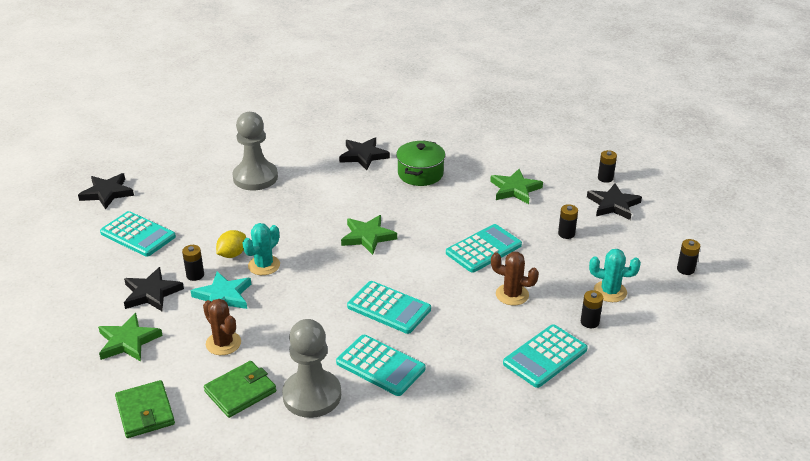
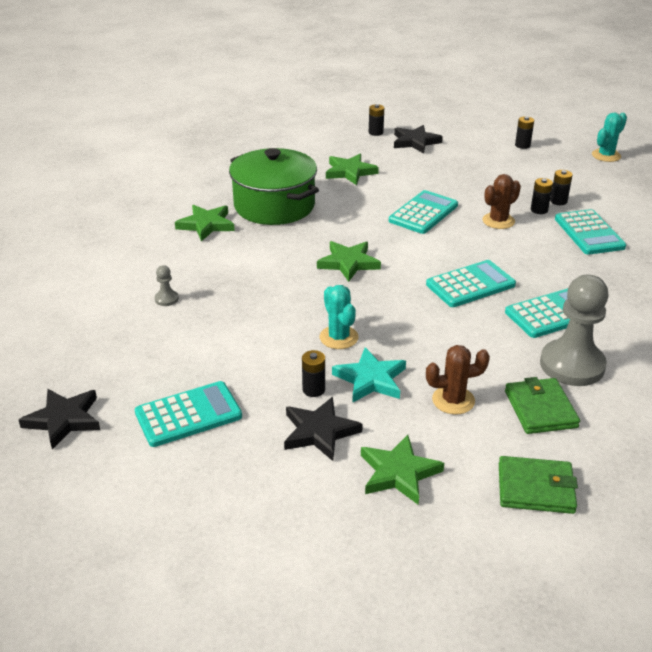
camera: 60 degrees left, 0 degrees up
yellow lemon [216,230,246,258] -> none
grey pawn [232,112,278,190] -> grey pawn [155,265,179,306], size x0.41
black star [339,137,390,170] -> green star [175,205,235,242]
green pot [396,140,445,186] -> green pot [229,148,319,225], size x1.59
turquoise calculator [446,224,522,273] -> turquoise calculator turned 45 degrees clockwise [389,190,458,234]
black battery [558,204,578,239] -> black battery moved to [531,178,553,214]
turquoise cactus [589,249,641,302] -> turquoise cactus moved to [592,112,627,162]

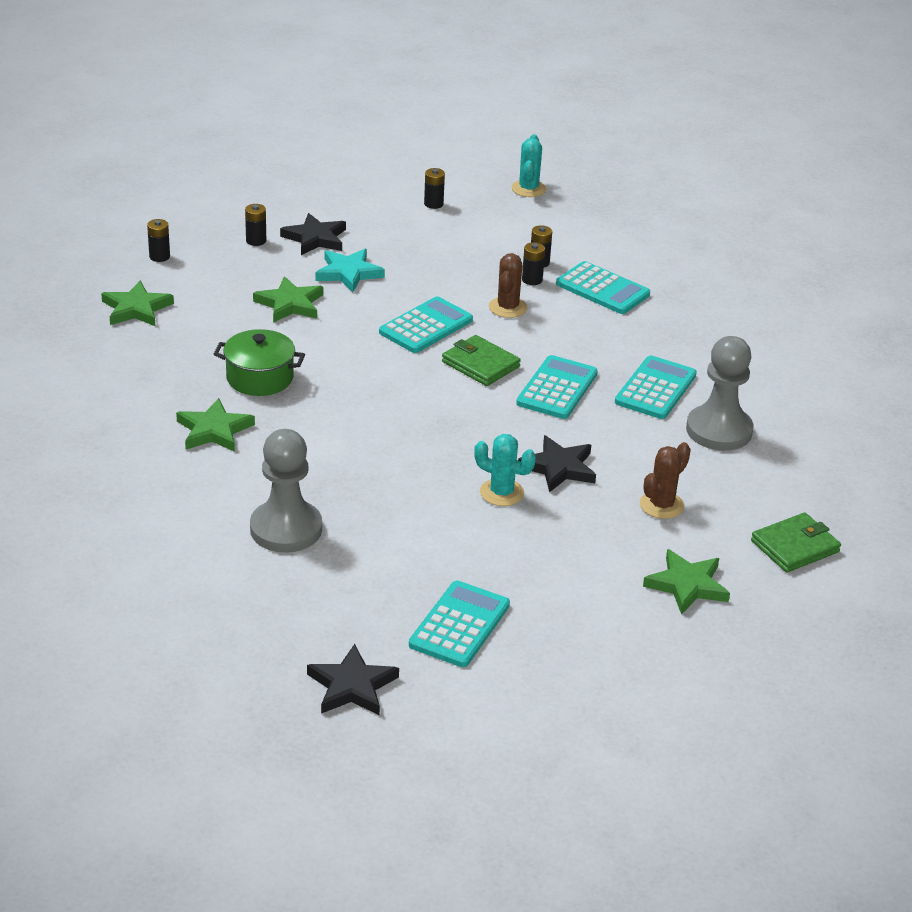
camera: 40 degrees left, 0 degrees up
grey pawn [155,265,179,306] -> grey pawn [250,429,322,553], size x2.44
green pot [229,148,319,225] -> green pot [214,329,305,396], size x0.63
black star [284,397,363,461] -> black star moved to [518,435,596,492]
black battery [302,350,325,397] -> black battery moved to [147,219,170,262]
green star [317,241,381,282] -> green star moved to [101,281,174,326]
turquoise star [332,347,406,403] -> turquoise star moved to [315,249,385,292]
turquoise calculator [389,190,458,234] -> turquoise calculator turned 45 degrees clockwise [379,296,473,353]
green wallet [505,377,580,434] -> green wallet moved to [442,335,521,386]

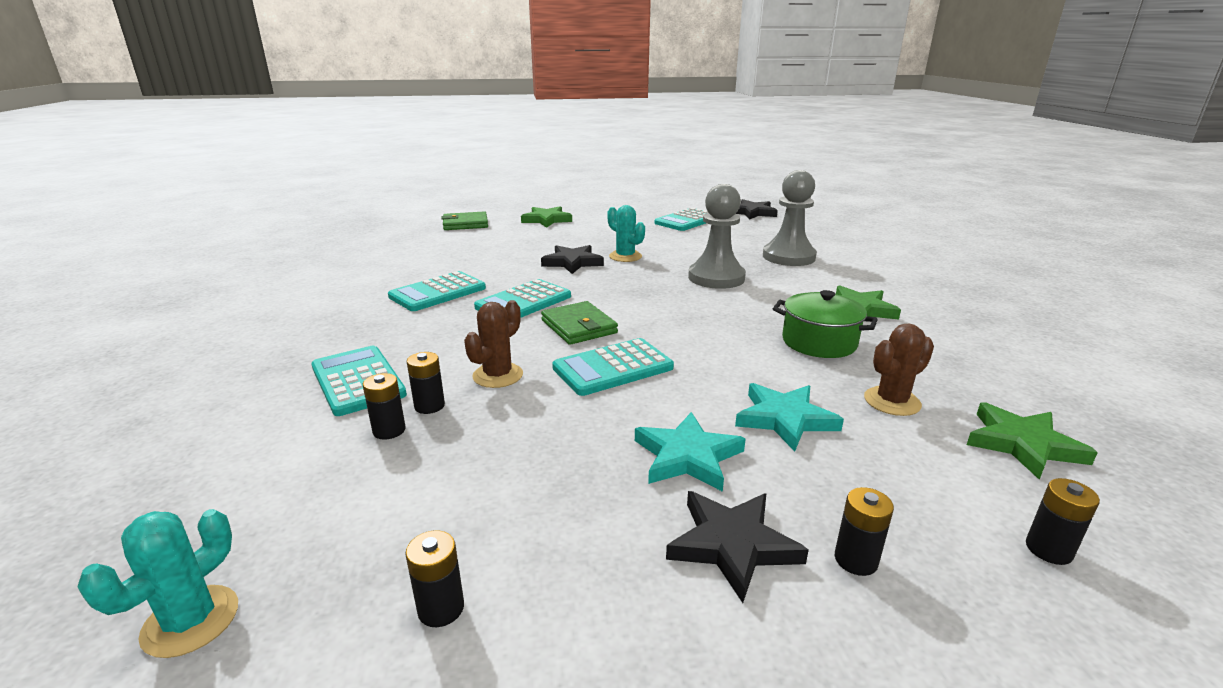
camera: 160 degrees left, 10 degrees down
green star [253,276,323,323] -> turquoise star [735,383,844,451]
brown cactus [640,442,691,519] -> brown cactus moved to [864,323,934,416]
grey pawn [686,336,753,451] -> grey pawn moved to [688,184,746,289]

